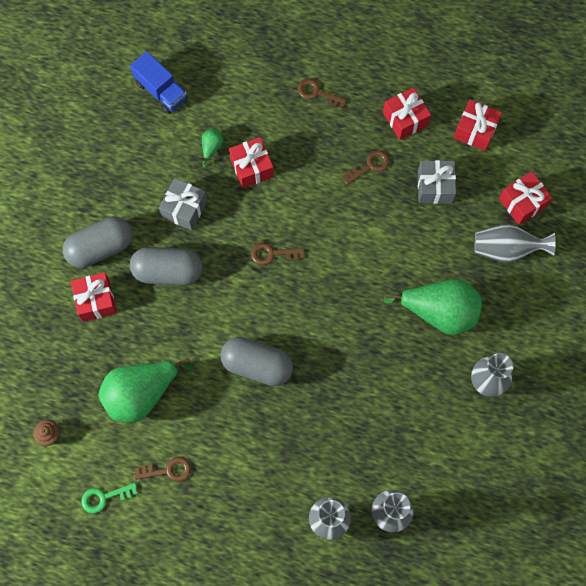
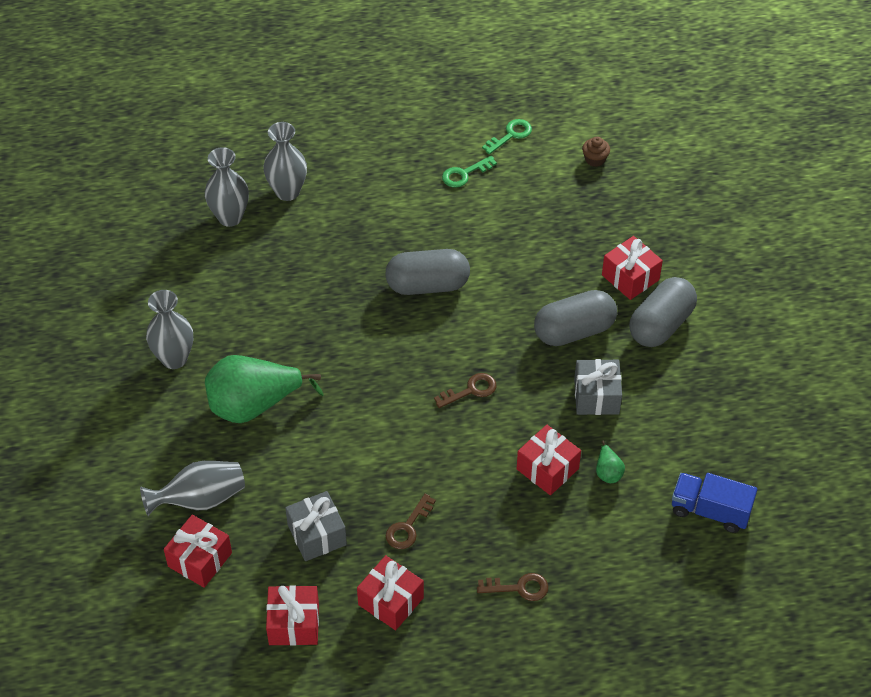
camera: 155 degrees right, 20 degrees down
green pear [98,357,194,423] -> none
brown key [134,457,191,482] -> green key [442,156,497,188]

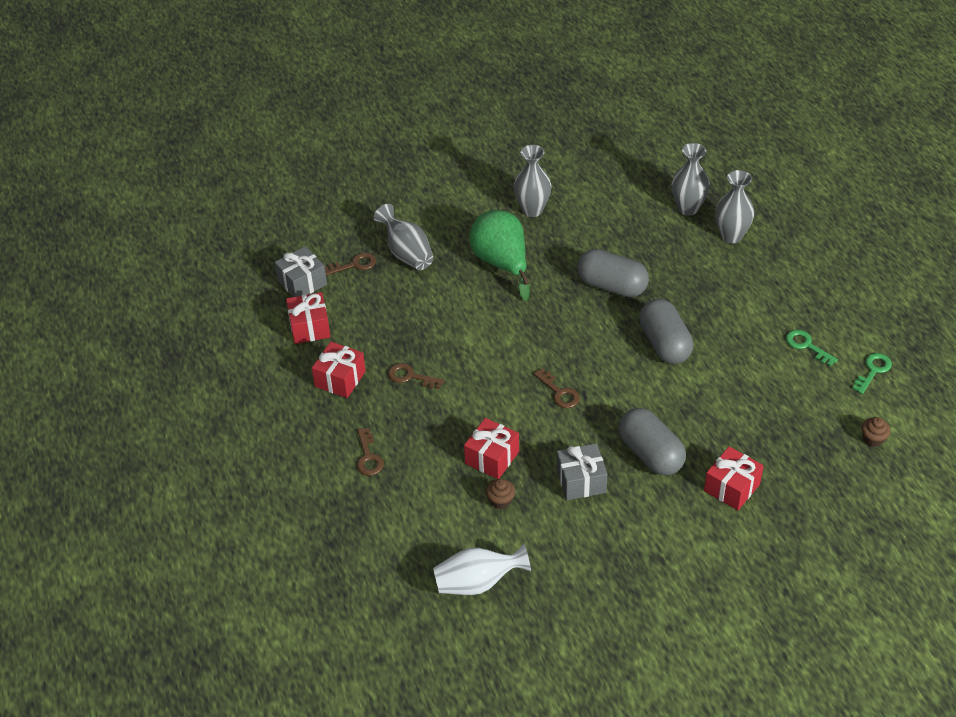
camera: 80 degrees right, 5 degrees down
red gift [164,515,232,588] -> brown key [325,253,376,275]
grey gift [285,491,347,561] -> grey gift moved to [275,246,327,297]
green key [482,119,532,154] -> green key turned 90 degrees counterclockwise [853,353,892,394]
green pear [596,441,625,483] -> brown cupcake [486,479,515,509]
grey capsule [629,277,697,347] -> grey capsule moved to [577,249,649,297]
blue truck [672,473,758,533] -> white vase [433,544,531,595]

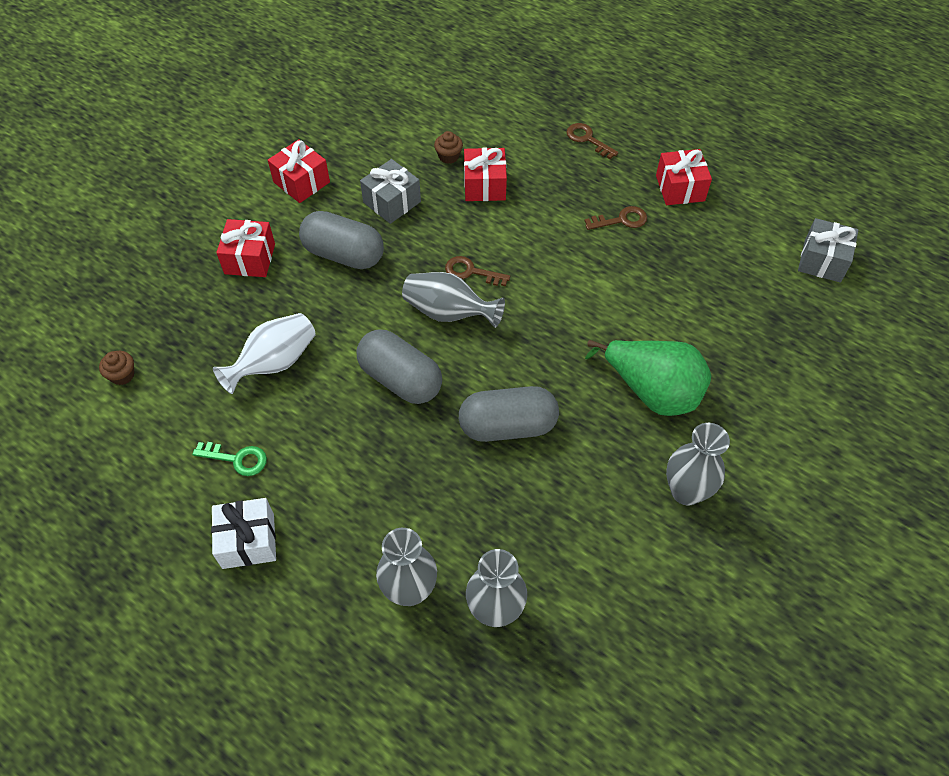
camera: 145 degrees right, 10 degrees up
red gift [286,292,331,344] -> red gift moved to [268,139,330,203]
brown key [325,253,376,275] -> none
grey vase [373,204,433,270] -> grey vase moved to [402,272,505,328]
white vase [433,544,531,595] -> white vase moved to [213,313,316,394]
green key [853,353,892,394] -> none
none -> white gift [211,498,276,569]

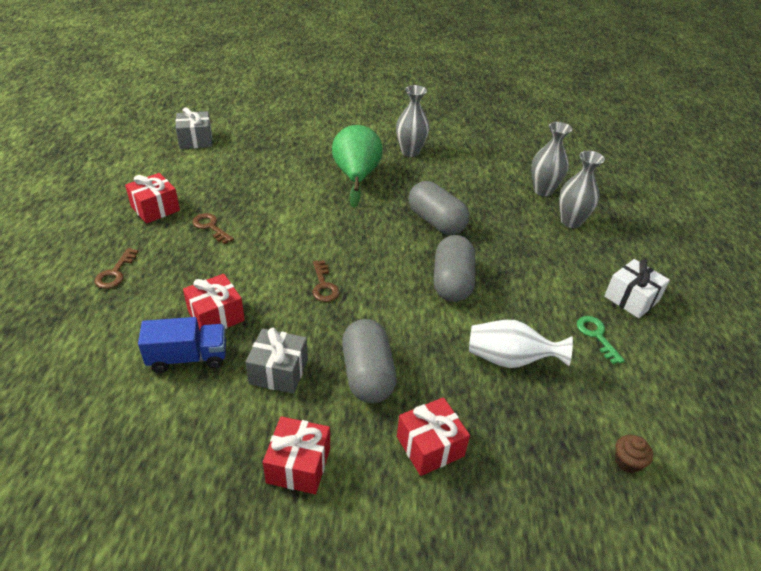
camera: 125 degrees left, 15 degrees down
grey vase [402,272,505,328] -> none
brown cupcake [434,131,463,164] -> blue truck [138,317,226,373]

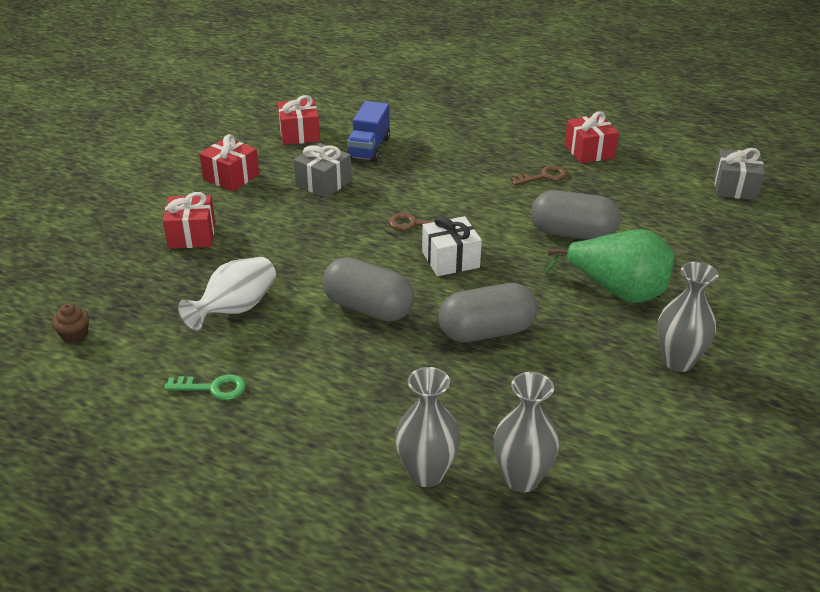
camera: 115 degrees right, 5 degrees down
brown key [94,248,138,289] -> none
red gift [183,274,245,330] -> red gift moved to [278,95,320,145]
grey capsule [342,319,397,403] -> grey capsule moved to [531,190,621,240]
white gift [604,259,670,318] -> white gift moved to [422,215,482,276]

